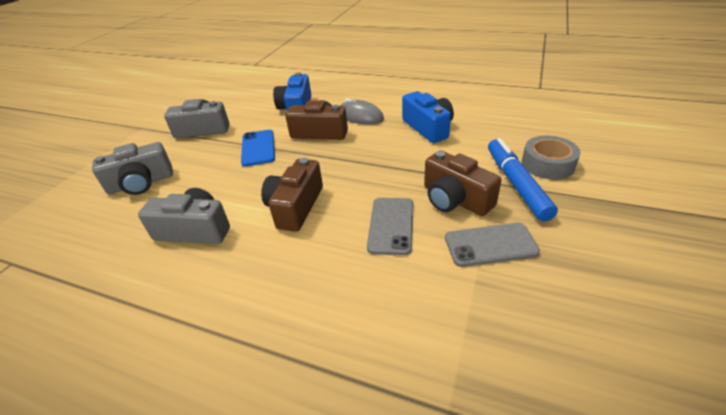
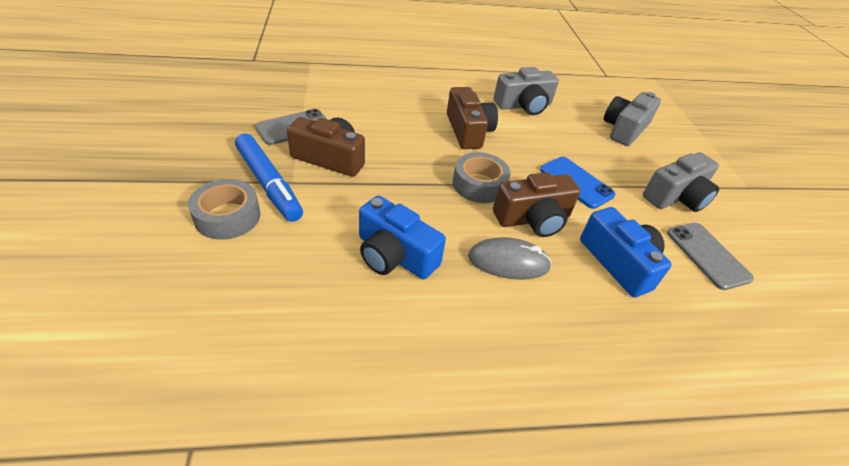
camera: 145 degrees right, 5 degrees up
grey phone [367,198,413,255] -> grey phone moved to [667,223,754,290]
none -> grey tape [453,152,511,203]

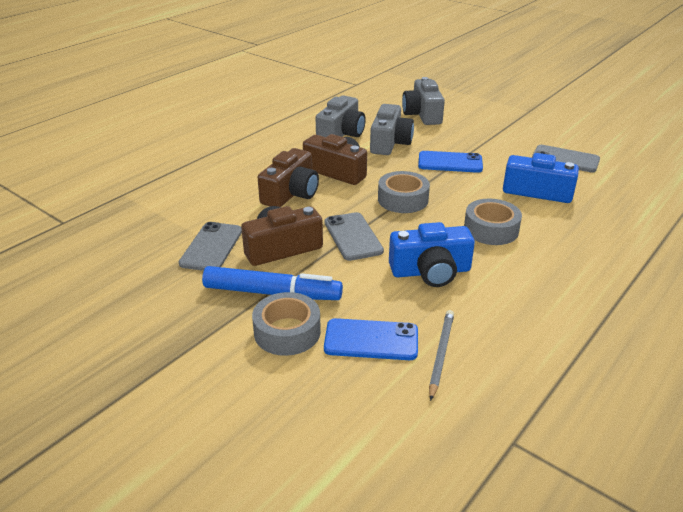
camera: 40 degrees left, 10 degrees down
grey mouse [468,237,552,280] -> grey tape [464,199,522,245]
brown camera [493,172,581,237] -> brown camera moved to [258,148,319,207]
grey camera [643,152,719,212] -> grey camera moved to [370,104,414,155]
none -> grey phone [324,212,384,261]
none -> blue phone [324,318,418,360]
none -> grey pencil [429,310,454,401]

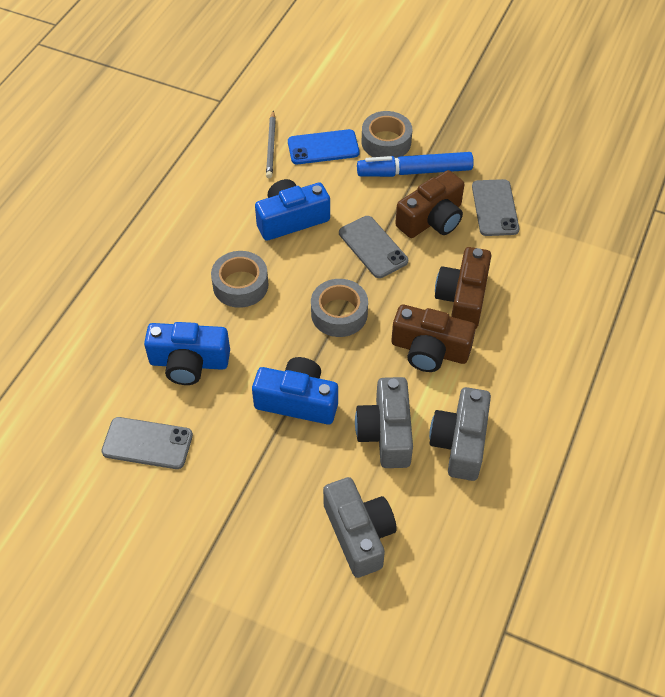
camera: 165 degrees right, 20 degrees up
blue phone [418,151,483,173] -> blue camera [252,357,338,425]

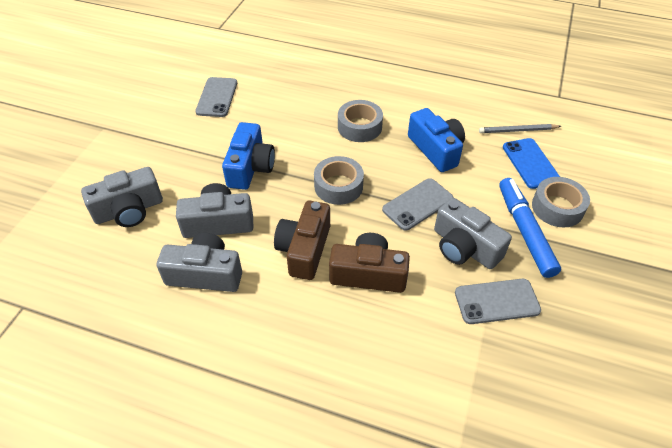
camera: 85 degrees right, 5 degrees down
blue camera [144,322,230,385] -> none
brown camera [395,170,465,238] -> grey camera [434,198,512,269]

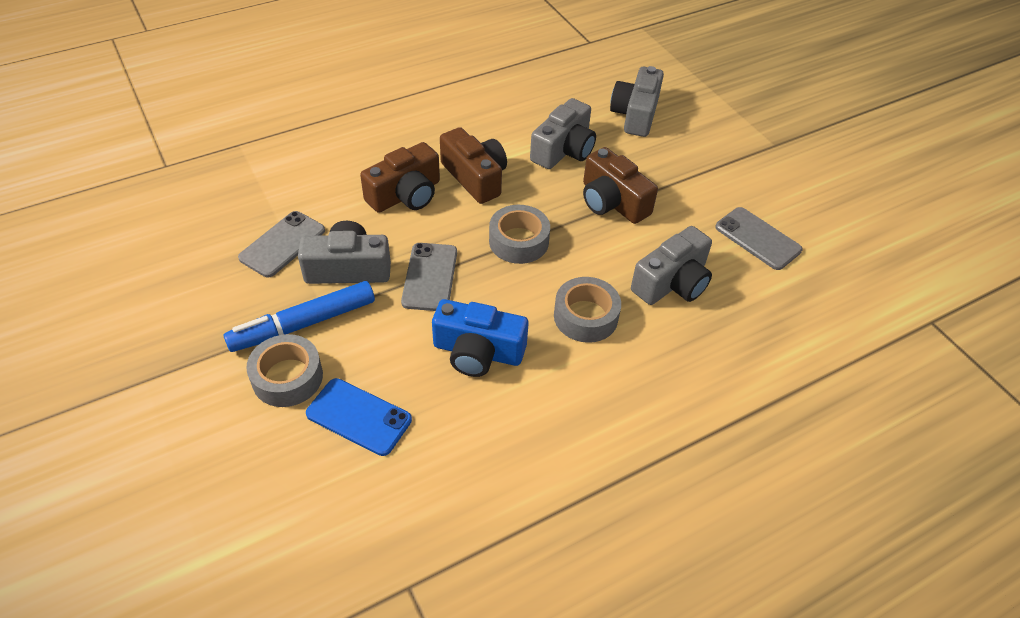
camera: 130 degrees right, 0 degrees up
grey camera [157,233,242,292] -> grey camera moved to [631,226,712,305]
blue camera [222,122,275,190] -> brown camera [583,147,658,224]
grey pencil [479,124,561,133] -> none
blue marker [499,178,561,278] -> blue marker turned 120 degrees clockwise [224,281,375,352]

